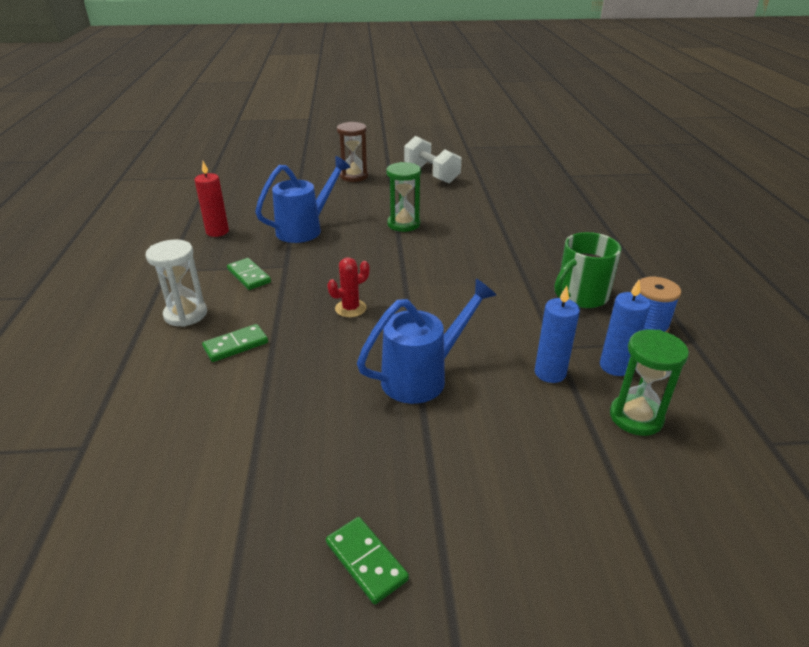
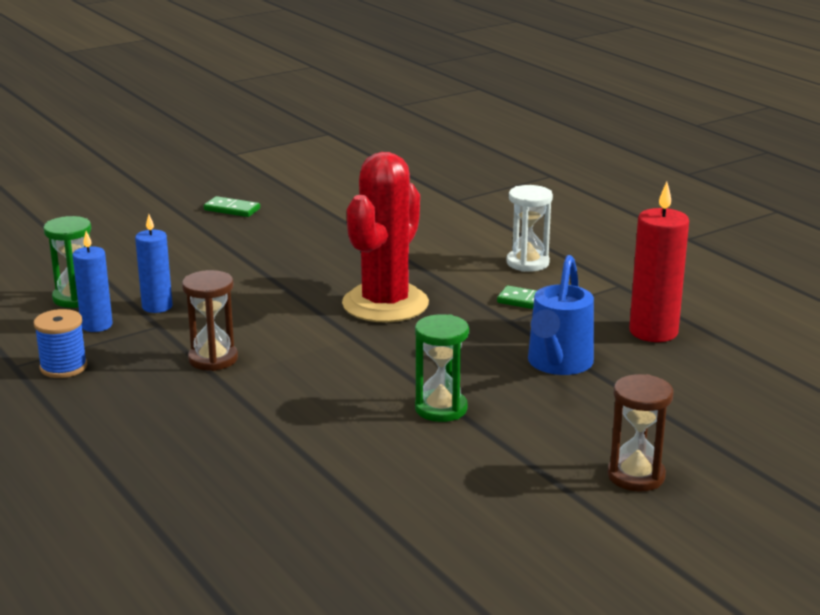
camera: 150 degrees right, 10 degrees down
red candle [194,161,229,237] -> red candle [629,182,689,342], size x1.54
green domino [202,324,268,362] -> none
red cactus [327,257,370,317] -> red cactus [342,152,429,323], size x2.49
blue watering can [357,279,497,404] -> none
white dumbbell [404,136,462,183] -> none
green mug [555,232,621,308] -> none
none -> brown hourglass [182,270,238,371]

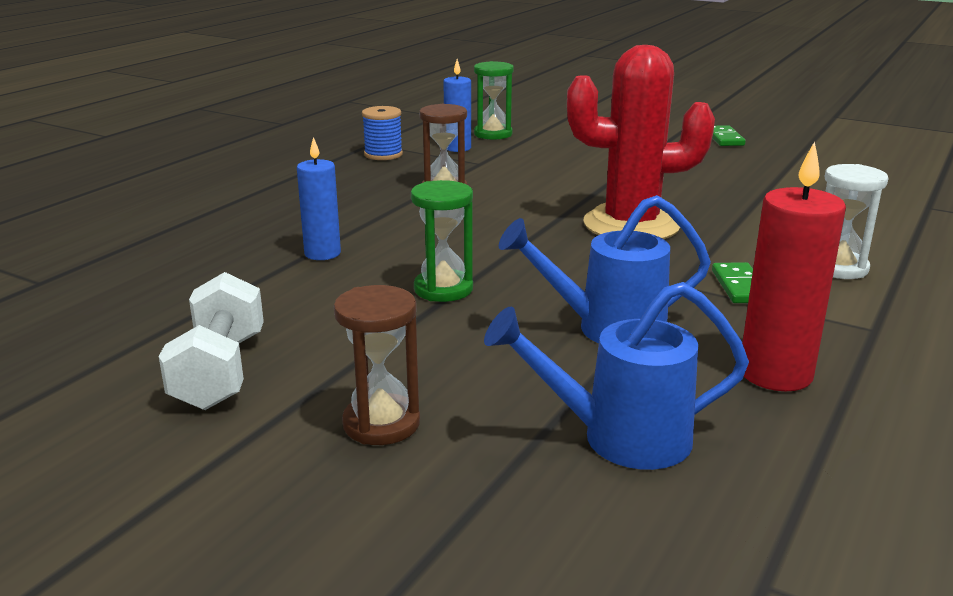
camera: 65 degrees right, 0 degrees up
blue candle [135,214,172,313] -> blue candle moved to [297,137,341,260]
none -> white dumbbell [159,272,264,410]
none -> blue watering can [484,282,749,470]

